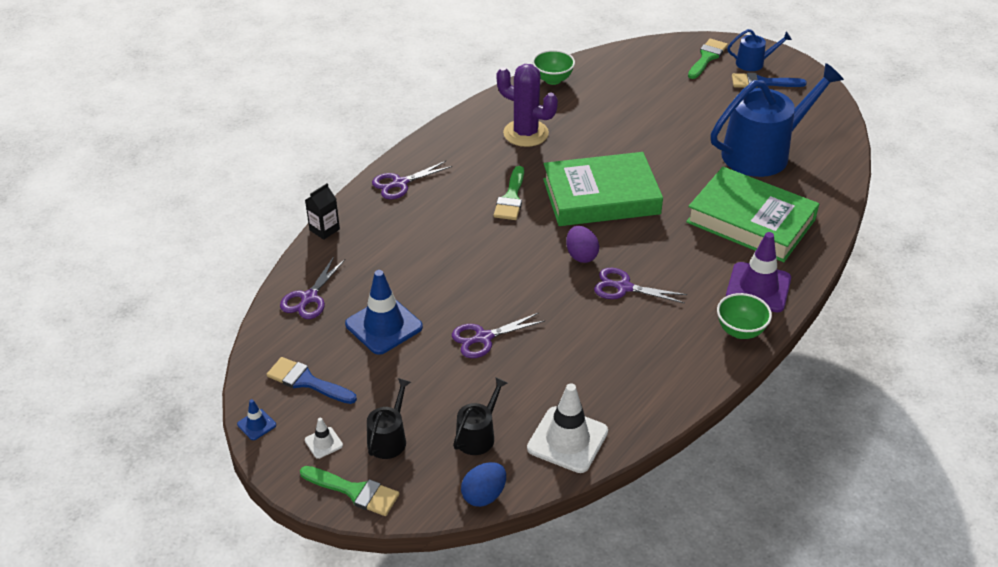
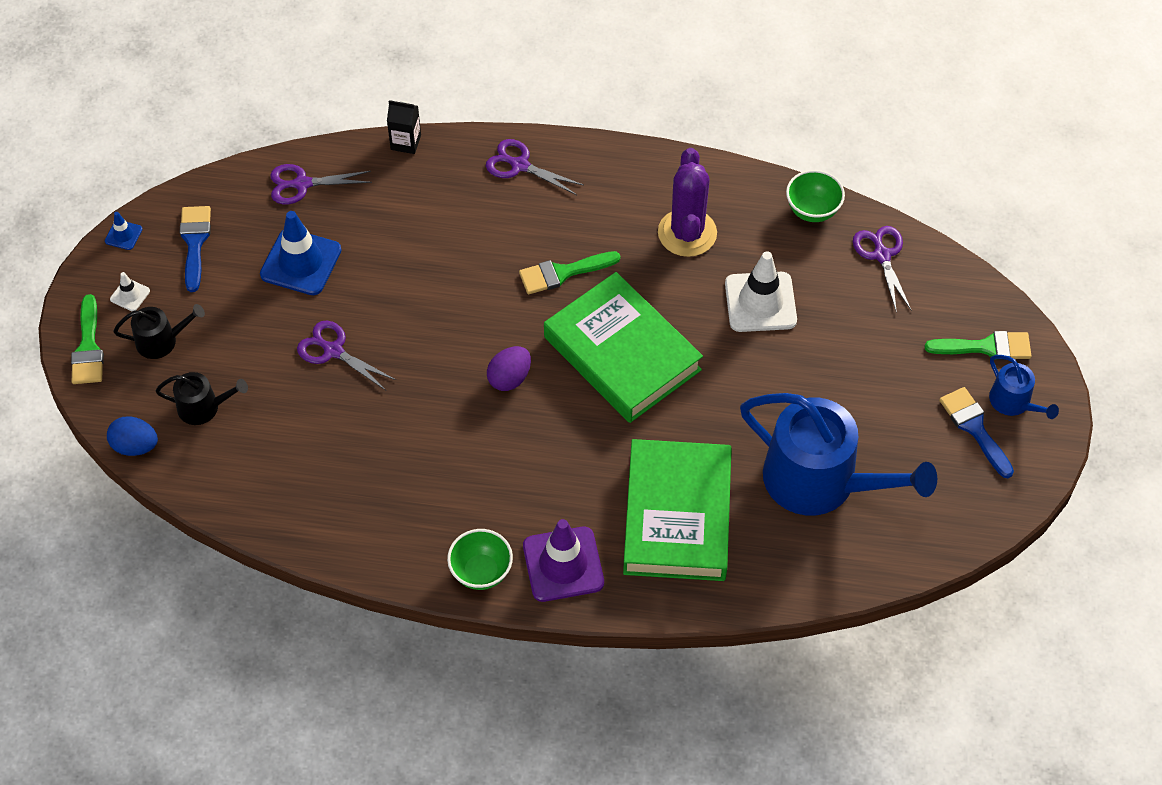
camera: 60 degrees right, 15 degrees up
white traffic cone [527,383,608,473] -> white traffic cone moved to [725,251,797,332]
purple scissors [594,268,687,304] -> purple scissors moved to [853,226,912,313]

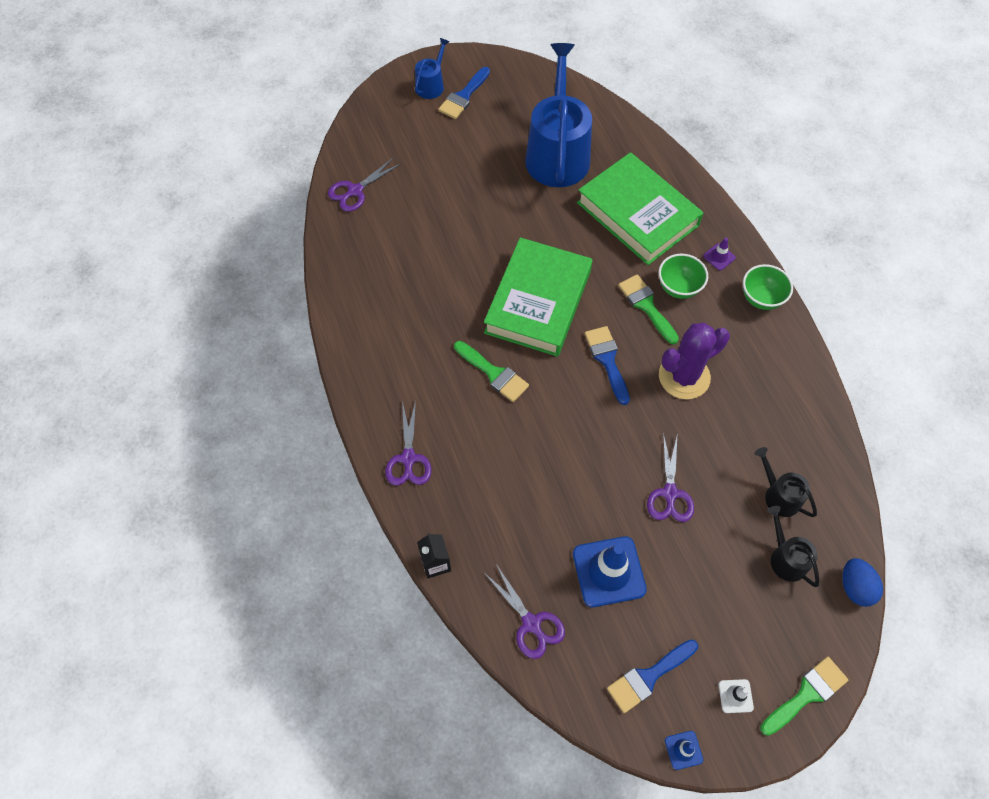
camera: 120 degrees left, 5 degrees up
black watering can [113,304,205,359] -> black watering can moved to [754,447,817,517]
purple egg [487,346,531,391] -> blue brush [585,326,630,405]
purple traffic cone [523,519,604,602] -> purple traffic cone [703,238,736,271], size x0.46
green book [623,439,732,581] -> green book turned 75 degrees clockwise [577,152,704,265]
purple cactus [658,148,717,257] -> purple cactus moved to [659,323,730,399]
white traffic cone [725,251,797,332] -> none
green bowl [786,170,845,222] -> green bowl moved to [659,254,708,299]
green brush [925,331,1031,360] -> green brush moved to [618,274,679,344]

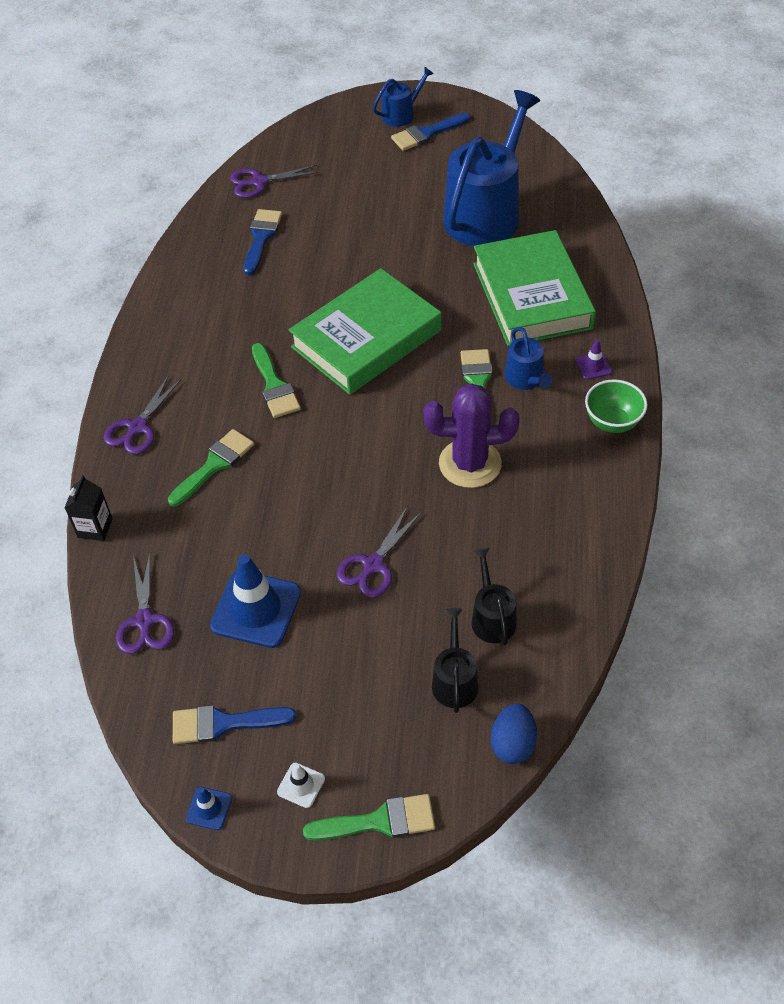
camera: 30 degrees right, 10 degrees down
blue brush [585,326,630,405] -> blue brush moved to [243,209,282,275]
green bowl [659,254,708,299] -> blue watering can [505,327,552,390]
none -> green brush [168,429,254,506]

